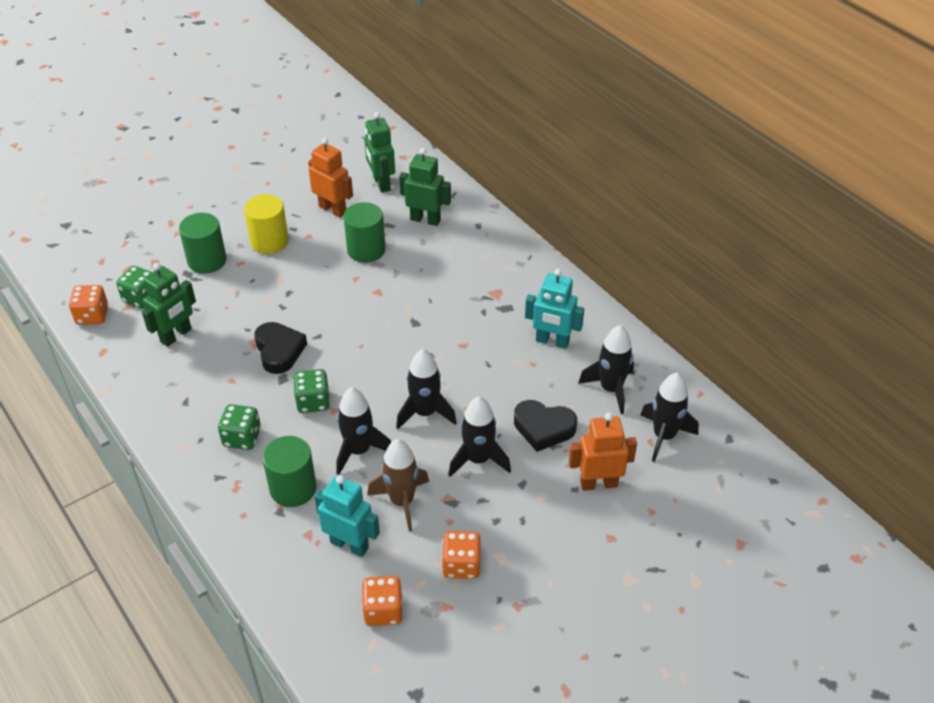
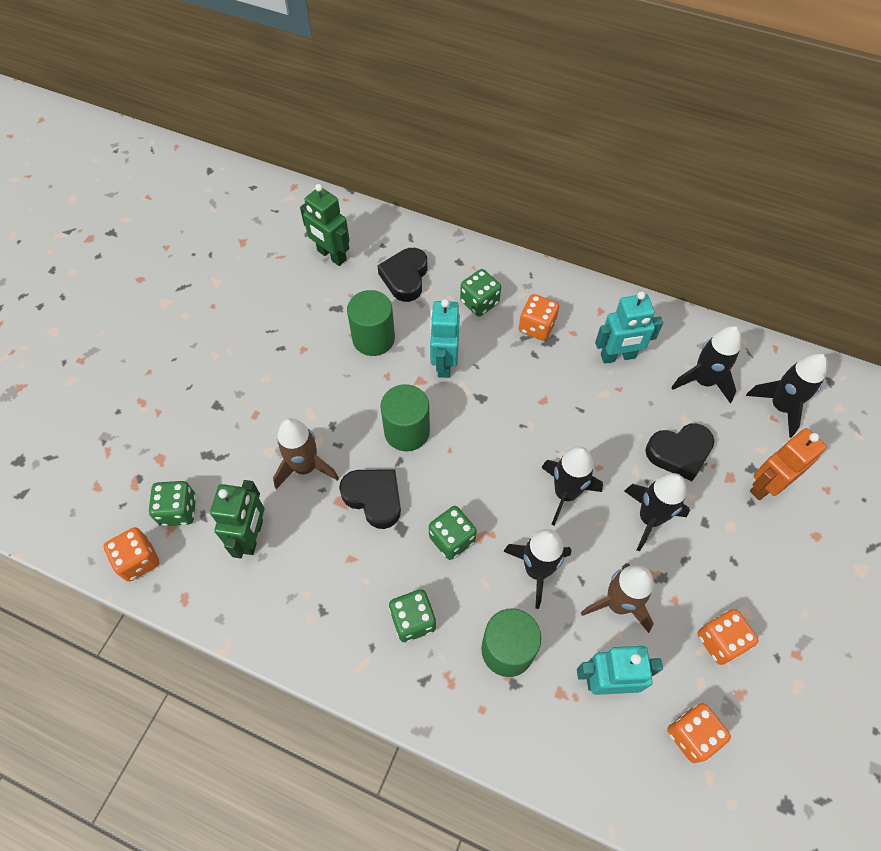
camera: 30 degrees left, 15 degrees up
green cylinder [179,213,227,274] -> green cylinder moved to [380,384,430,451]
yellow cylinder [244,194,289,254] -> none
orange robot [308,138,353,218] -> none
green robot [399,148,451,226] -> black heart [377,248,427,302]
none -> brown rocket [273,418,339,489]
none -> turquoise robot [430,299,460,378]
none -> green dice [460,269,501,316]
none -> orange dice [519,294,559,341]

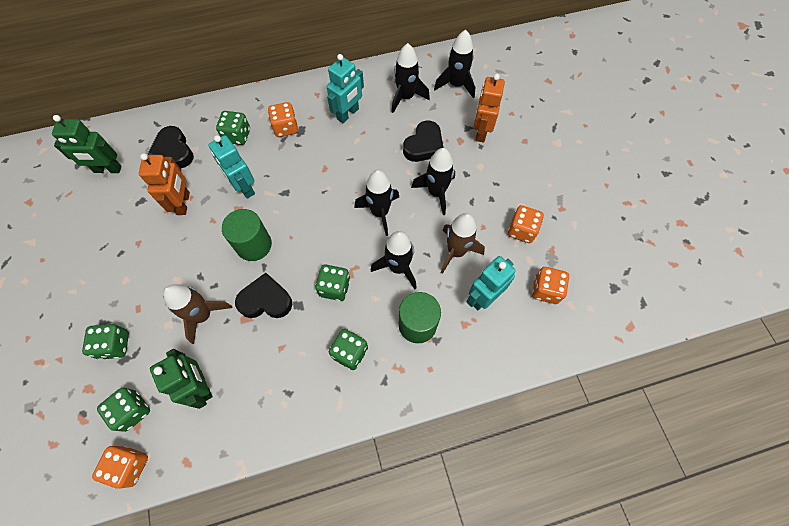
camera: 40 degrees left, 5 degrees up
green cylinder [347,290,395,356] -> orange robot [139,153,190,215]
none -> green dice [82,324,129,360]

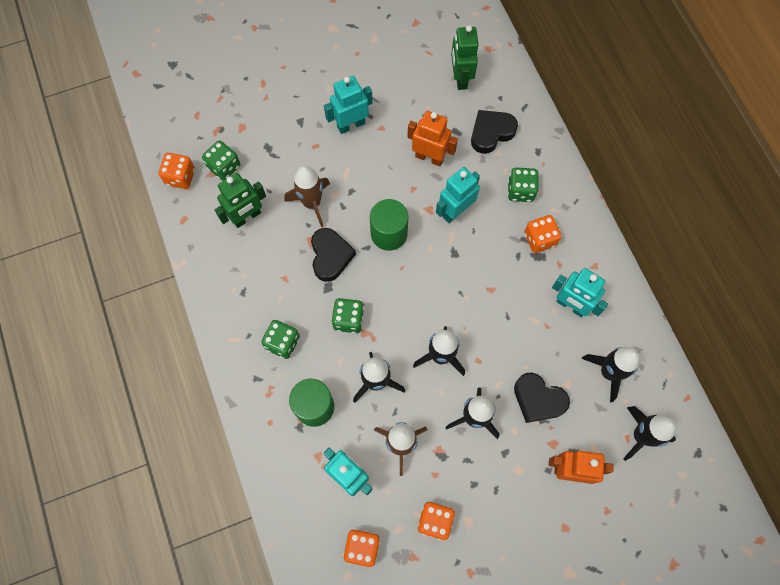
camera: 85 degrees right, 5 degrees up
green dice [82,324,129,360] -> none
orange robot [139,153,190,215] -> orange robot turned 150 degrees counterclockwise [408,111,458,167]
none -> turquoise robot [324,76,373,134]

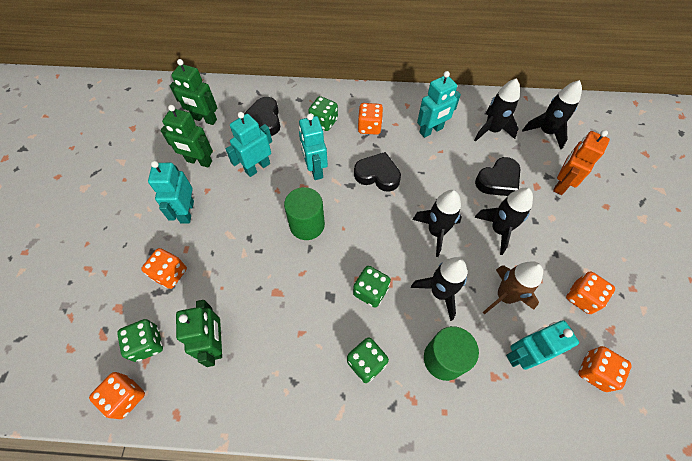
camera: 65 degrees left, 10 degrees down
brown rocket [285,166,330,227] -> none
black heart [311,228,356,282] -> black heart moved to [354,152,401,192]
orange robot [408,111,458,167] -> turquoise robot [226,112,272,177]
none -> orange dice [141,248,187,289]
none -> green robot [160,105,213,168]

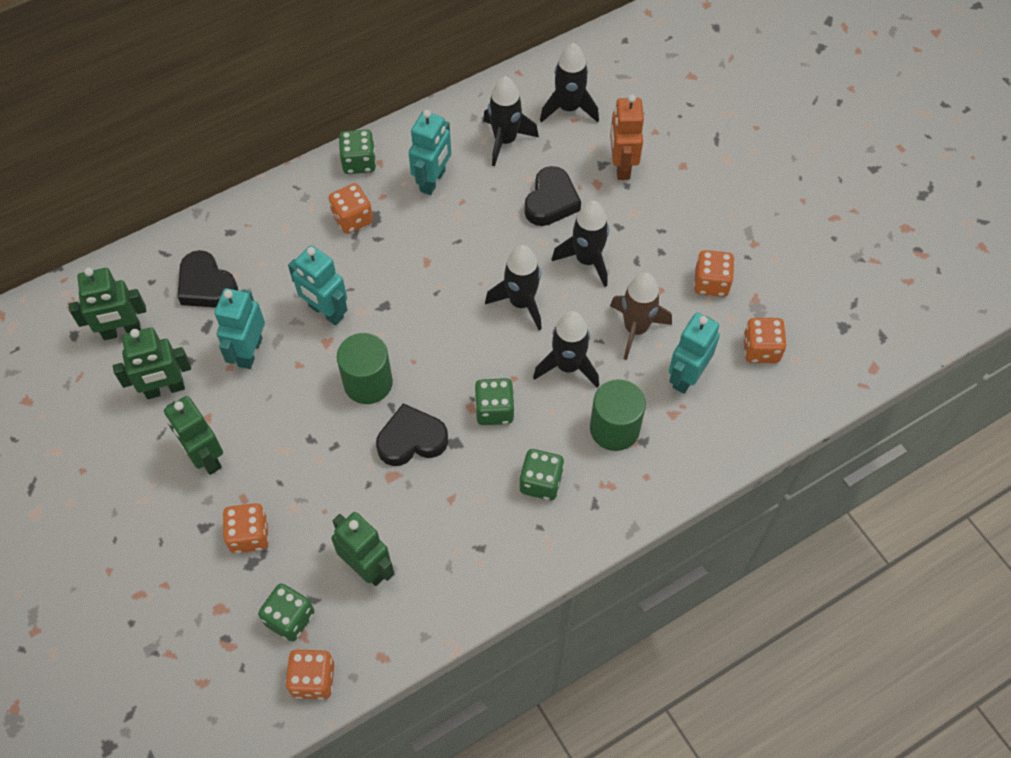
camera: 35 degrees left, 0 degrees up
turquoise robot [148,161,194,224] -> green robot [164,396,223,475]
green dice [308,96,338,131] -> green dice moved to [339,129,376,174]
black heart [354,152,401,192] -> black heart moved to [376,403,448,466]

